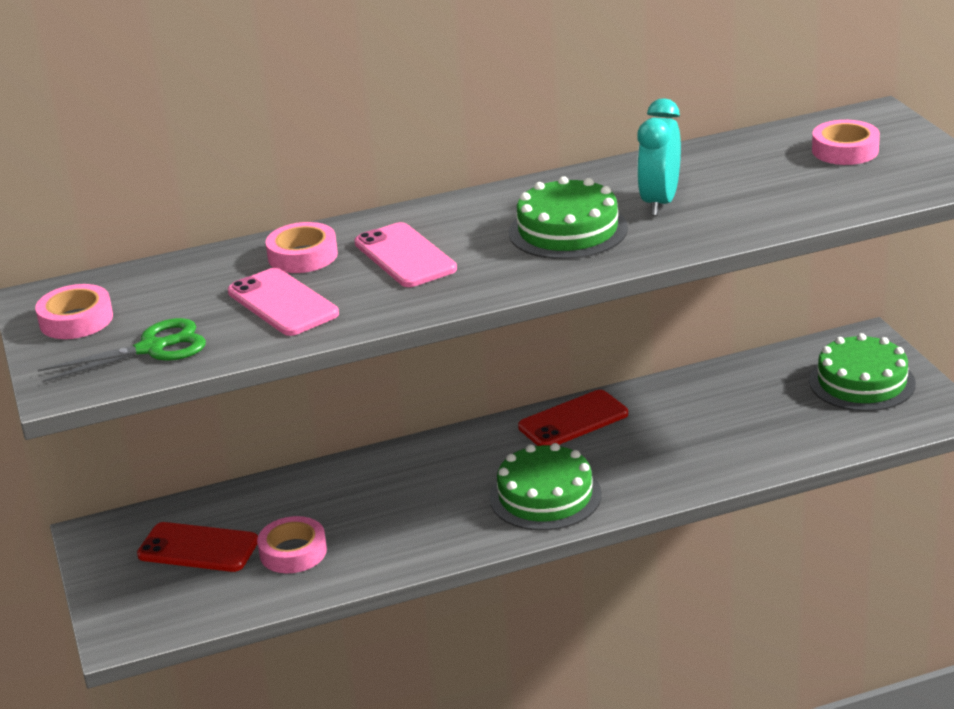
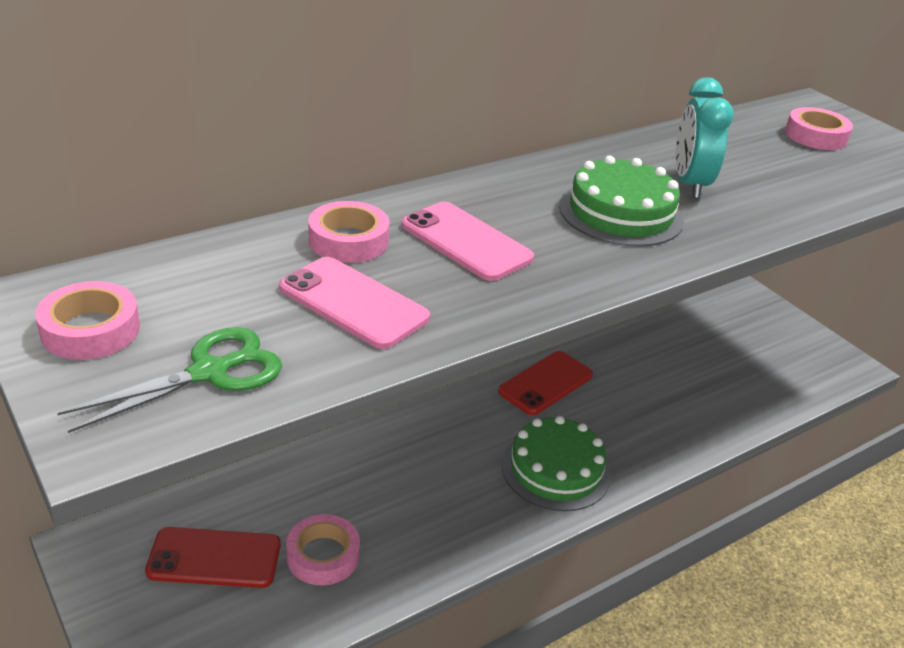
camera: 20 degrees left, 5 degrees up
green cake [809,333,916,411] -> none

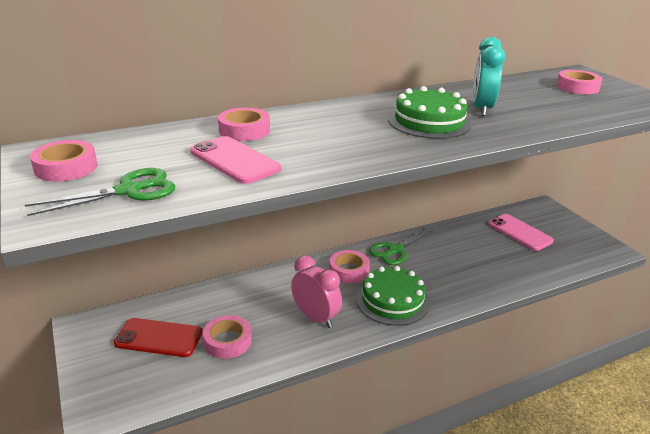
camera: 10 degrees right, 5 degrees down
pink phone [402,202,534,281] -> pink phone moved to [488,214,554,251]
red phone [498,351,593,415] -> green scissors [369,228,434,265]
none -> pink clock [291,255,342,328]
none -> pink tape [329,250,370,283]

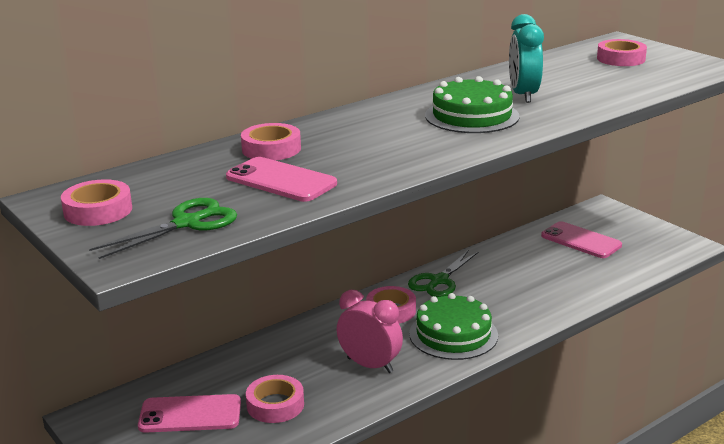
camera: 10 degrees left, 5 degrees down
red phone [114,318,202,357] -> pink phone [138,394,241,433]

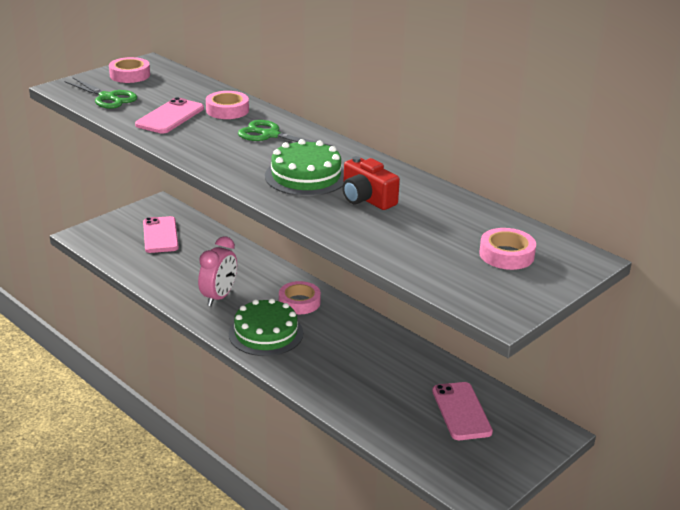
camera: 80 degrees right, 5 degrees up
pink tape [246,375,304,423] -> none
green scissors [408,250,479,297] -> green scissors moved to [238,120,333,146]
turquoise clock [509,14,544,103] -> red camera [342,156,400,210]
pink phone [541,221,622,258] -> pink phone turned 45 degrees counterclockwise [432,382,493,440]

